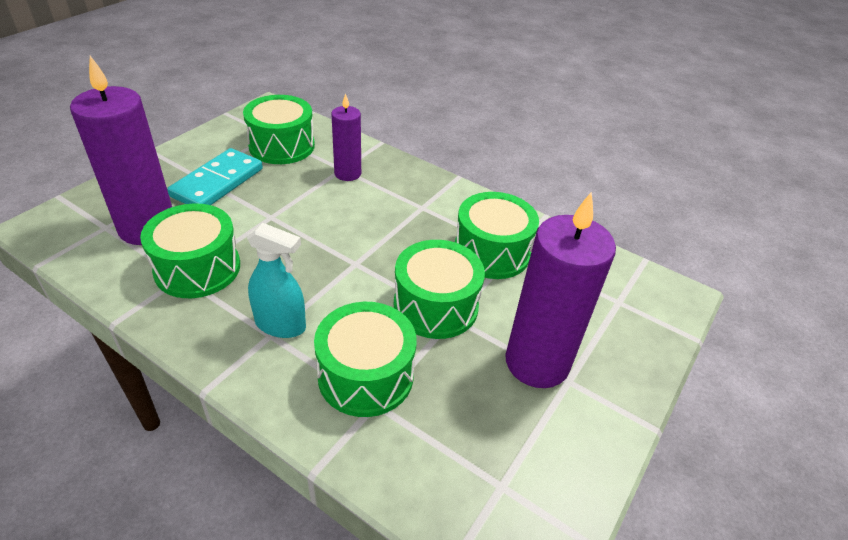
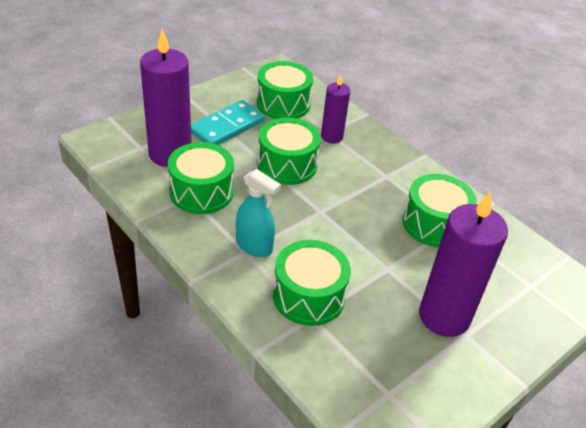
camera: 15 degrees right, 0 degrees up
green drum [394,240,485,339] -> green drum moved to [258,118,321,185]

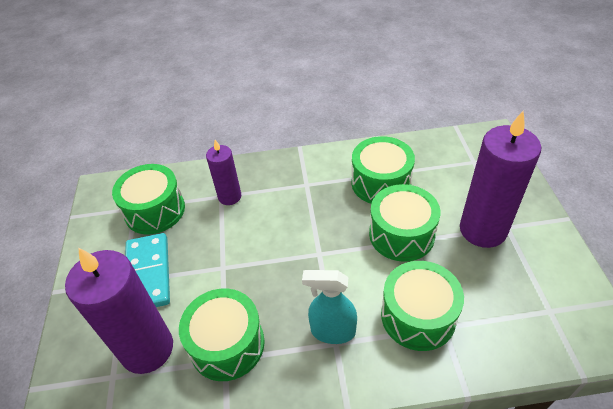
camera: 50 degrees left, 5 degrees up
turquoise spray bottle [236,169,281,257] -> turquoise spray bottle turned 150 degrees counterclockwise [302,270,357,344]
green drum [258,118,321,185] -> green drum moved to [369,184,440,262]

